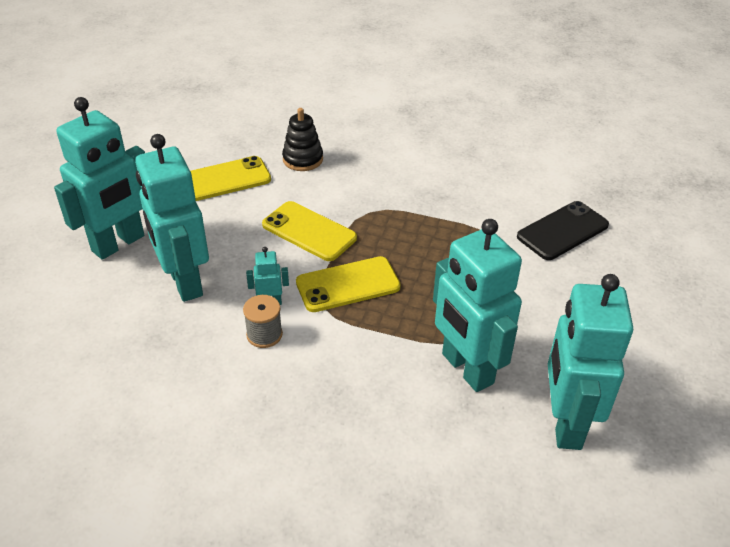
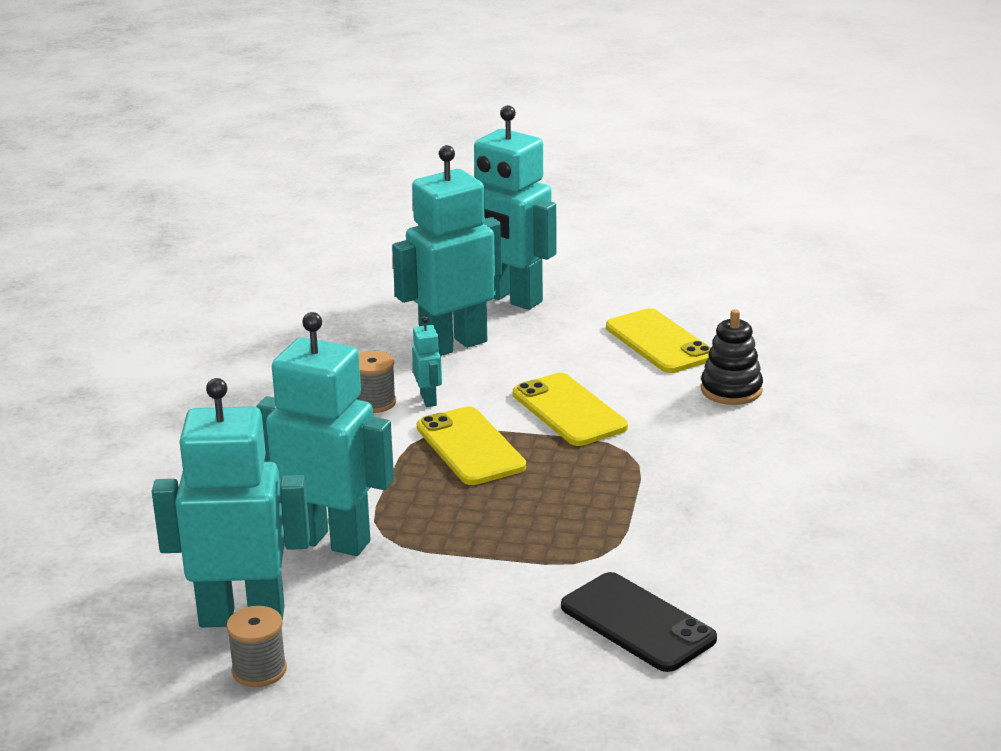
camera: 85 degrees right, 15 degrees down
yellow phone [262,201,357,261] -> yellow phone turned 60 degrees counterclockwise [513,373,628,446]
turquoise robot [433,219,522,392] -> turquoise robot turned 60 degrees clockwise [256,312,394,556]
none -> grey spool [226,606,287,687]

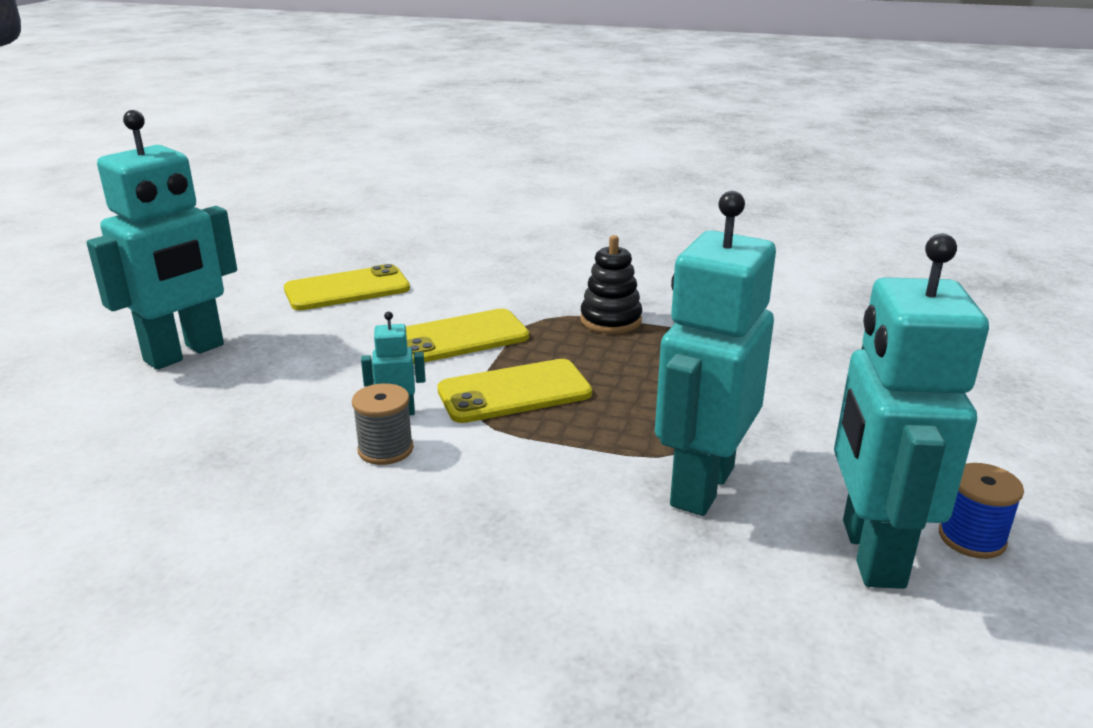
camera: 85 degrees left, 0 degrees up
grey spool [226,606,287,687] -> blue spool [939,463,1024,559]
turquoise robot [392,145,502,356] -> none
black phone [561,572,717,672] -> none
black stacking toy [701,309,763,405] -> black stacking toy moved to [580,235,642,334]

